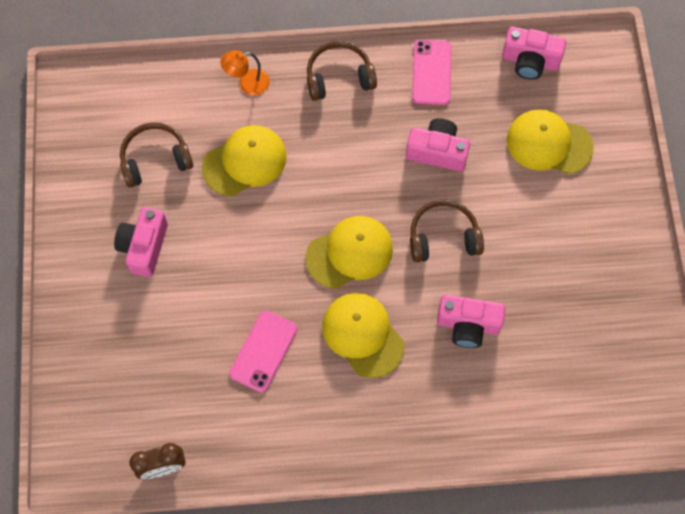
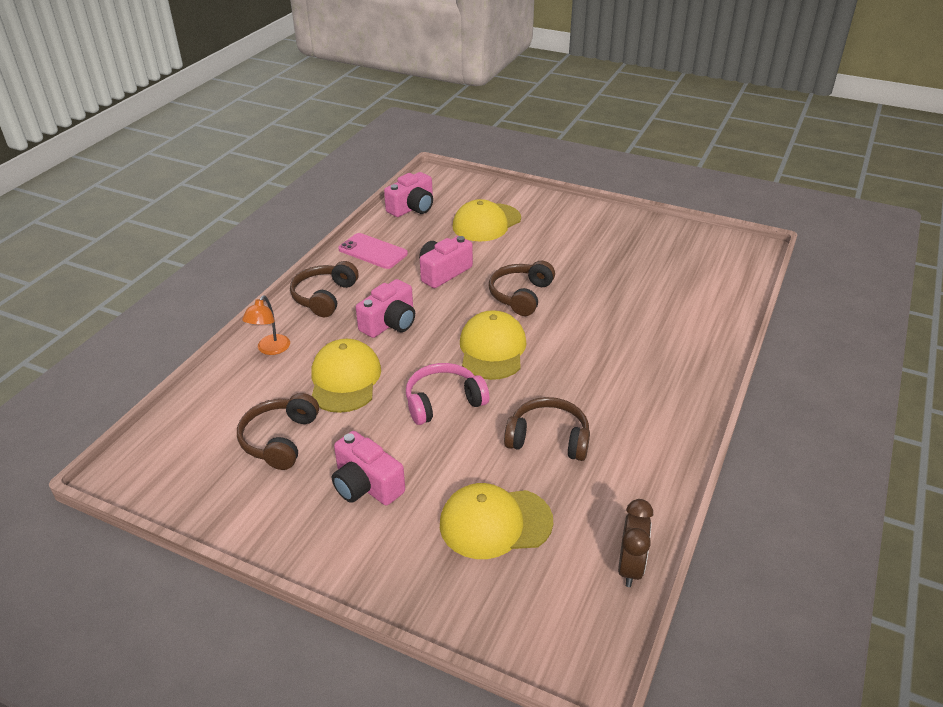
camera: 60 degrees left, 30 degrees down
pink phone [229,311,297,392] -> brown headphones [504,397,590,461]
yellow cap [322,293,404,378] -> yellow cap moved to [440,483,553,559]
pink camera [437,294,505,348] -> pink camera moved to [356,279,415,338]
none -> pink headphones [406,363,489,425]

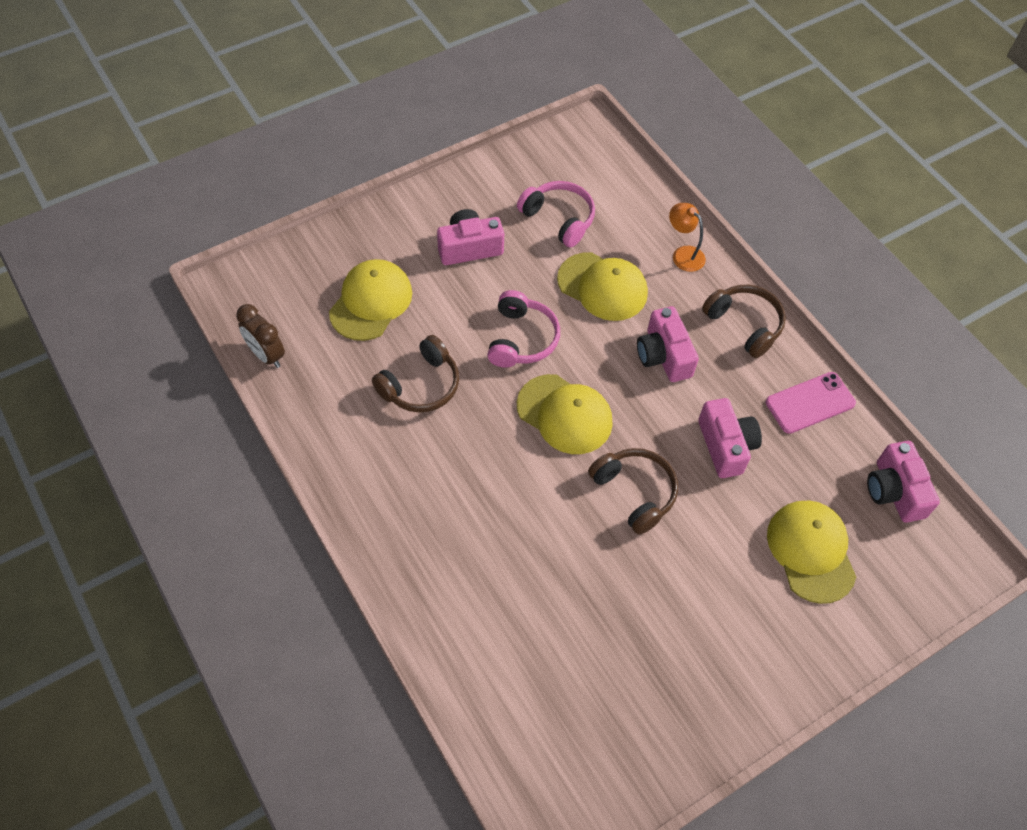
camera: 120 degrees right, 20 degrees up
brown headphones [237,393,319,470] -> pink headphones [517,181,595,247]

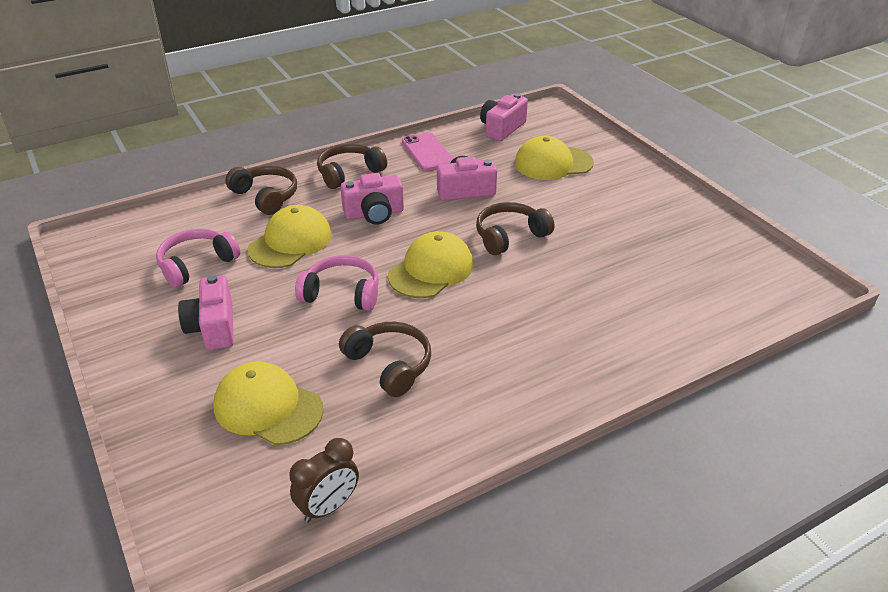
camera: 85 degrees left, 20 degrees down
orange lamp [669,203,706,272] -> brown headphones [225,165,297,215]
pink camera [867,441,940,523] -> pink camera turned 135 degrees clockwise [480,93,528,141]

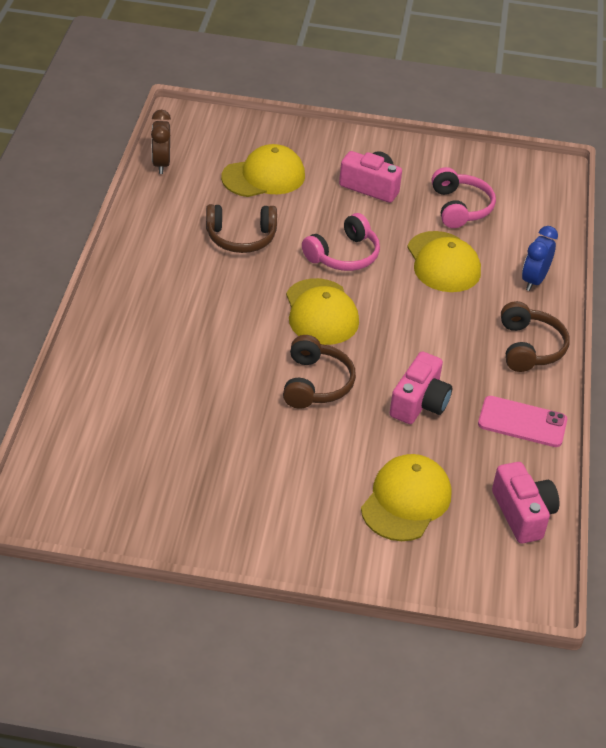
camera: 125 degrees right, 5 degrees up
brown headphones [225,165,297,215] -> blue clock [522,226,558,291]
pink camera [341,173,404,225] -> none

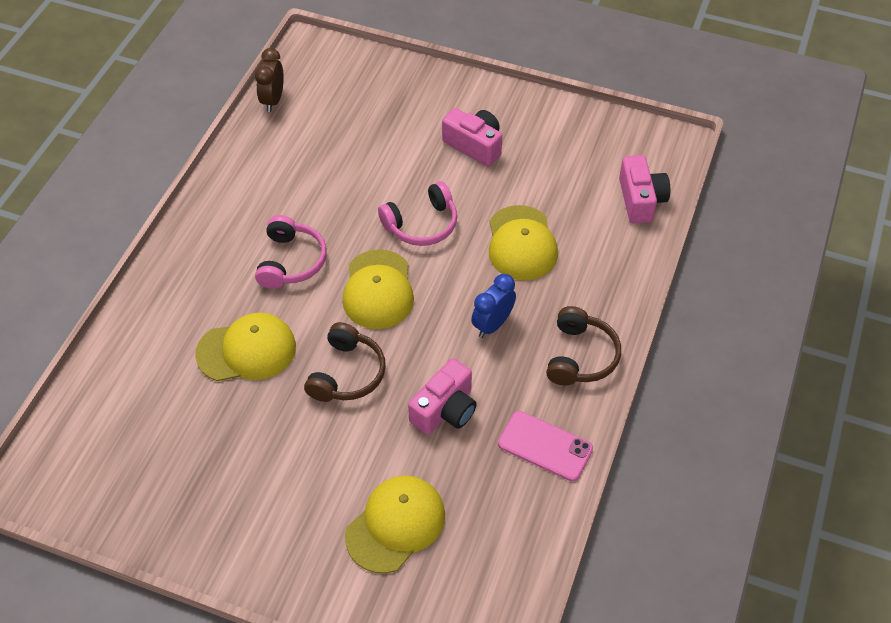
camera: 15 degrees right, 10 degrees up
brown headphones [206,204,277,253] -> none
yellow cap [221,144,305,197] -> yellow cap moved to [195,313,296,381]
pink headphones [432,167,496,228] -> pink headphones moved to [255,215,327,289]
pink camera [492,462,559,543] -> pink camera moved to [619,155,670,223]
blue clock [522,226,558,291] -> blue clock moved to [471,274,516,338]

